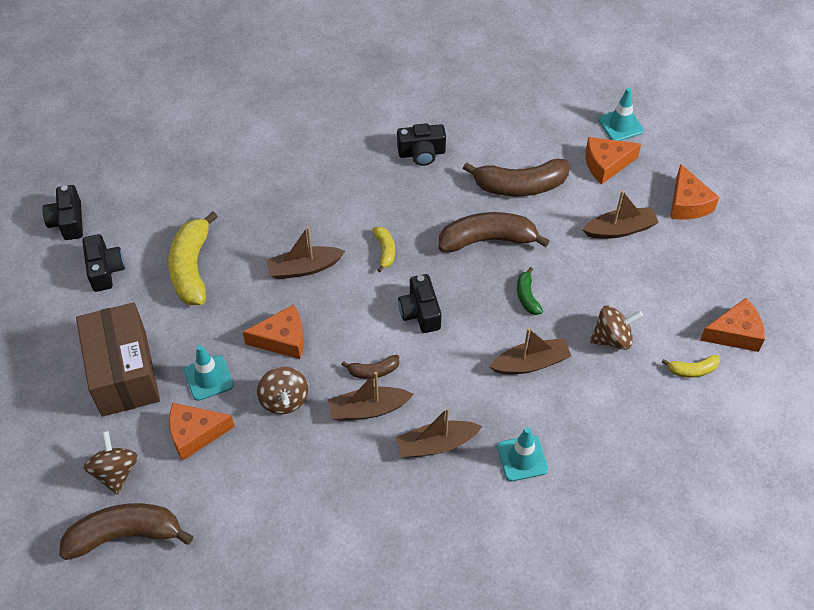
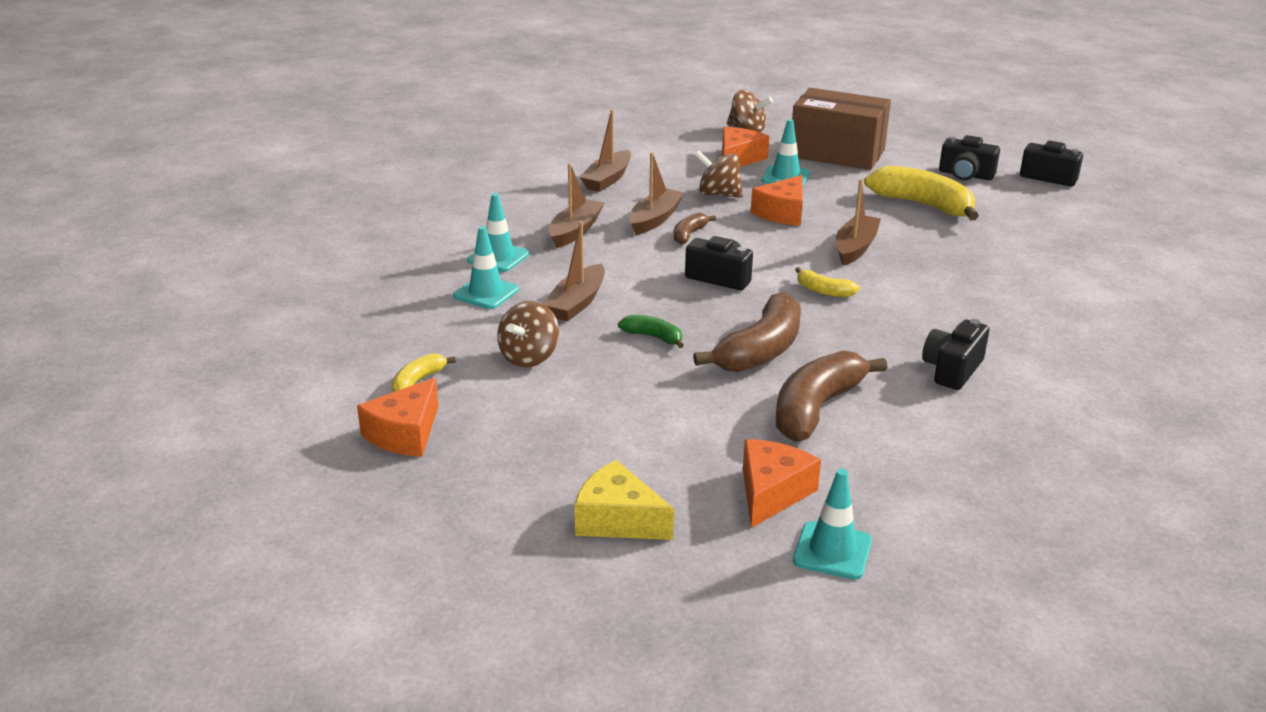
camera: 130 degrees right, 25 degrees down
brown banana [59,503,193,560] -> none
brown boat [582,190,659,239] -> brown boat moved to [580,110,631,192]
orange cheese [670,164,719,220] -> yellow cheese [575,460,674,540]
none -> turquoise traffic cone [453,226,519,309]

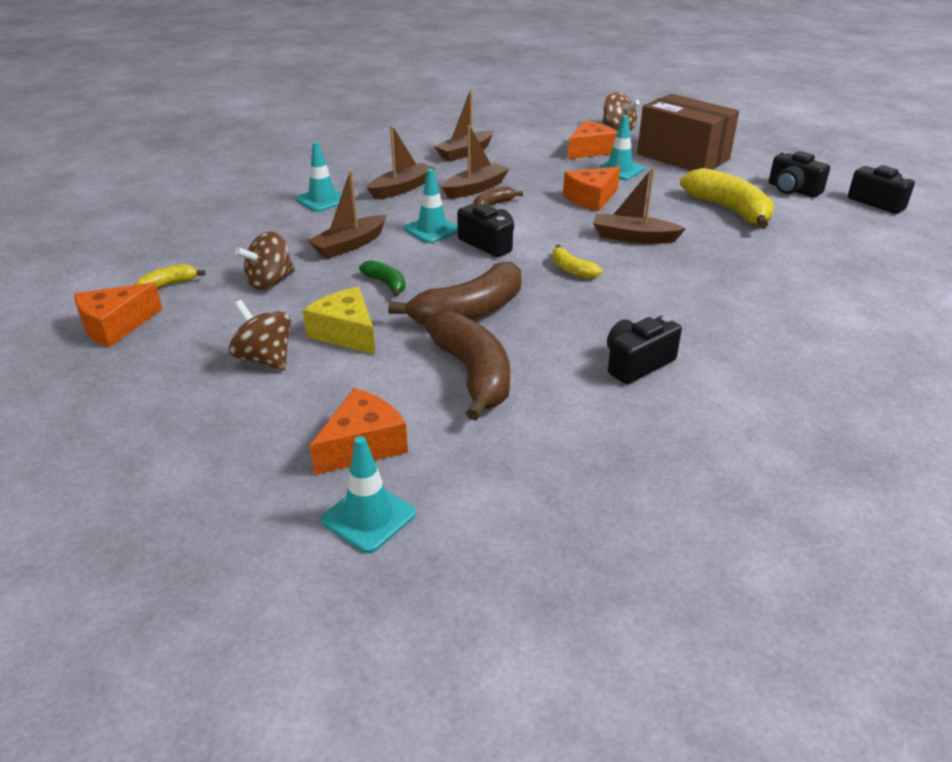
camera: 20 degrees right, 5 degrees up
turquoise traffic cone [453,226,519,309] -> turquoise traffic cone moved to [404,169,458,243]
yellow cheese [575,460,674,540] -> yellow cheese moved to [303,287,376,355]
brown spinning top [694,151,743,198] -> brown spinning top moved to [229,300,291,371]
brown banana [776,350,887,442] -> brown banana turned 105 degrees clockwise [425,311,510,421]
brown boat [836,179,881,266] -> brown boat turned 120 degrees counterclockwise [593,167,686,244]

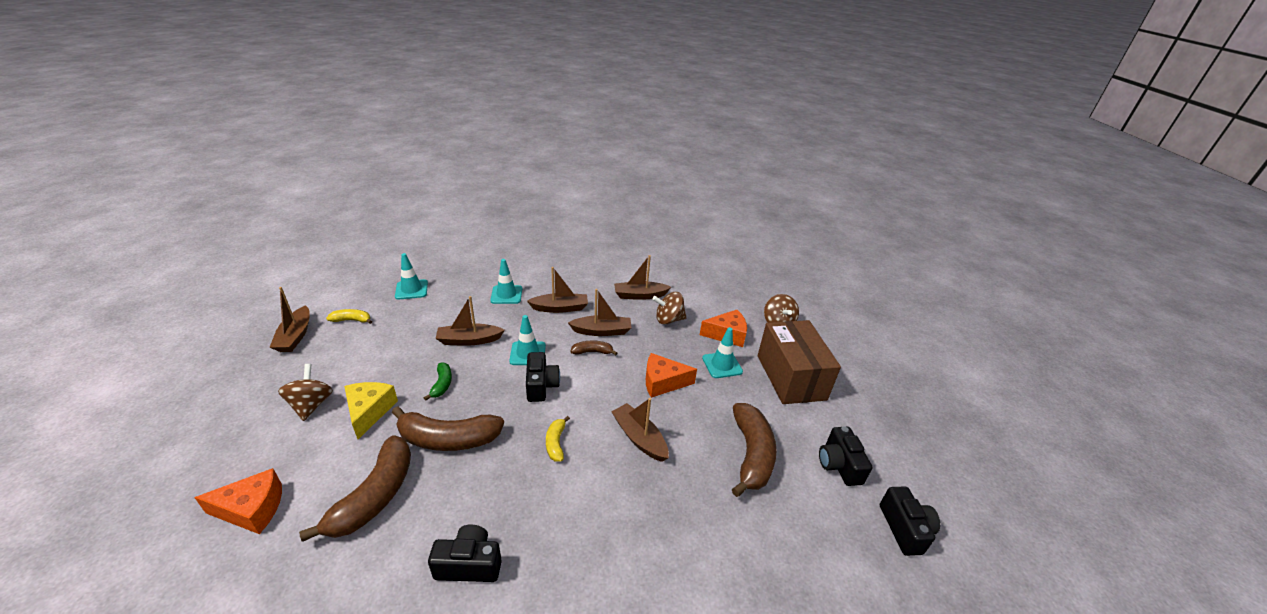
camera: 35 degrees right, 0 degrees up
orange cheese [75,282,163,347] -> brown boat [269,287,310,352]
brown spinning top [235,232,295,290] -> brown spinning top moved to [652,292,687,325]
turquoise traffic cone [321,436,416,553] -> turquoise traffic cone moved to [395,253,428,300]
yellow banana [680,168,774,229] -> brown banana [732,403,777,497]

